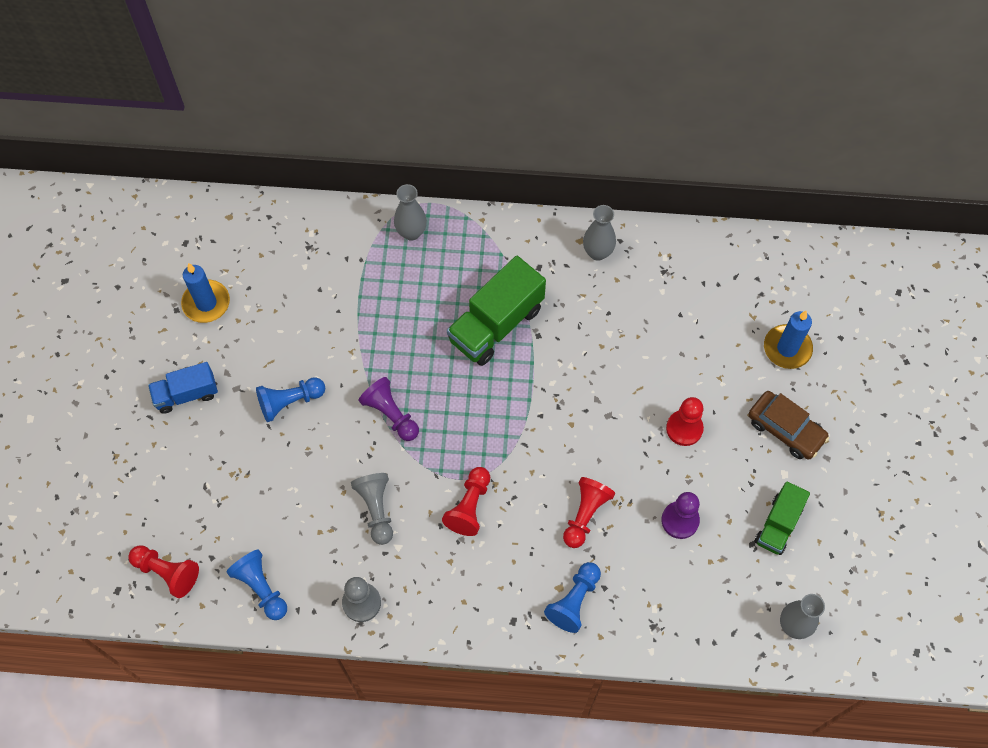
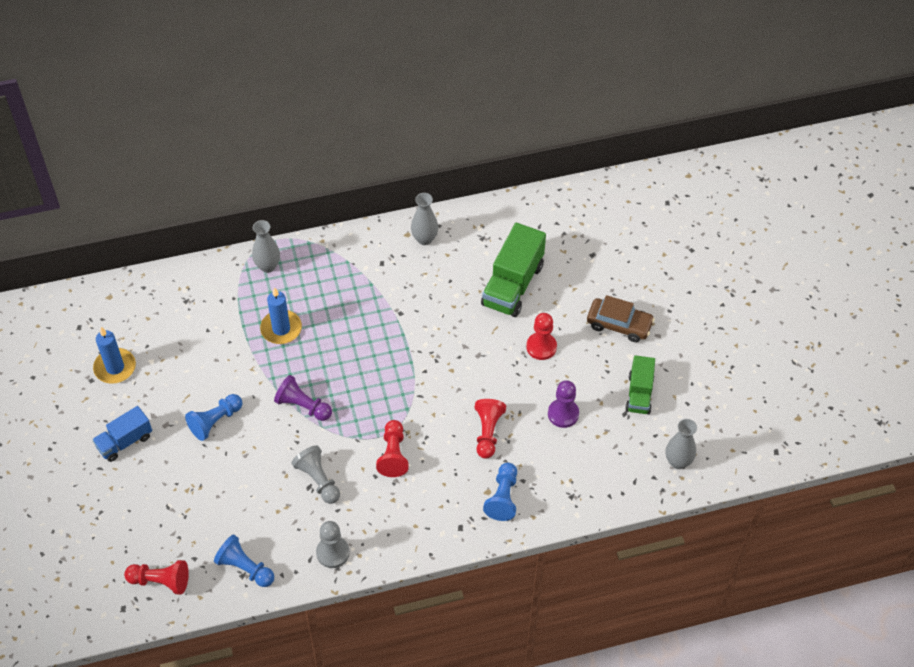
camera: 20 degrees left, 10 degrees down
green truck [447,256,546,366] -> green truck moved to [481,223,546,317]
blue candle [764,311,813,369] -> blue candle moved to [260,287,302,344]

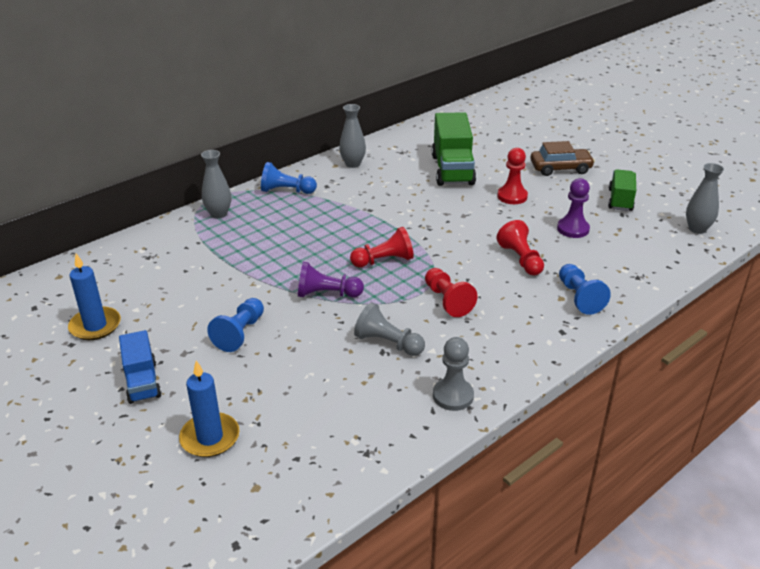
camera: 25 degrees left, 20 degrees down
blue truck [92,406,152,462] -> blue truck turned 45 degrees counterclockwise [119,330,162,404]
red pawn [124,560,189,595] -> red pawn moved to [350,227,414,267]
blue pawn [214,535,274,587] -> blue pawn moved to [261,162,317,194]
blue candle [260,287,302,344] -> blue candle moved to [179,360,240,457]
green truck [625,355,655,415] -> green truck turned 150 degrees counterclockwise [608,169,636,211]

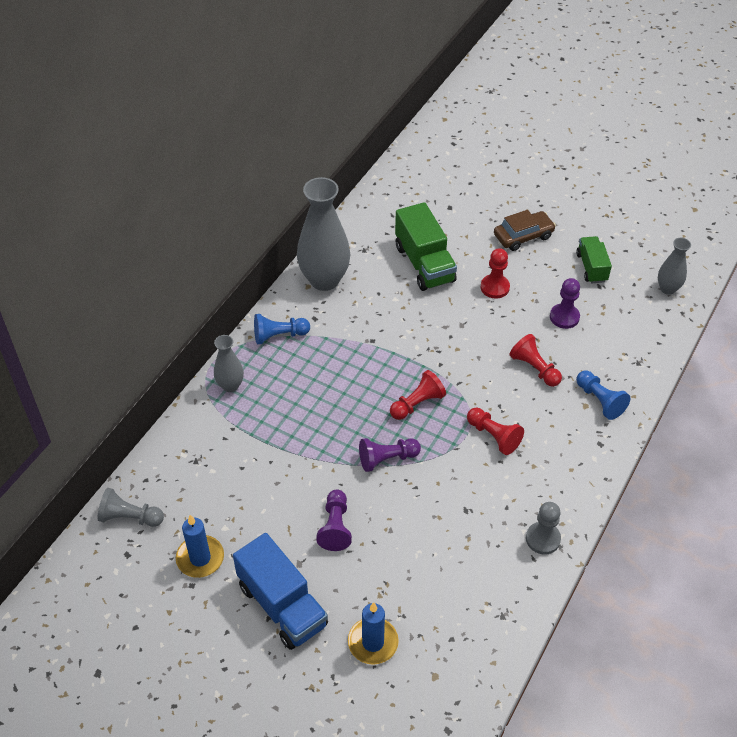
camera: 20 degrees left, 15 degrees up
blue truck [119,330,162,404] -> blue truck [233,533,328,650], size x1.65
blue pawn [207,298,264,352] -> purple pawn [316,489,352,551]
grey vase [339,104,366,168] -> grey vase [297,177,350,291], size x1.92
grey pawn [354,302,425,356] -> grey pawn moved to [97,488,164,527]

